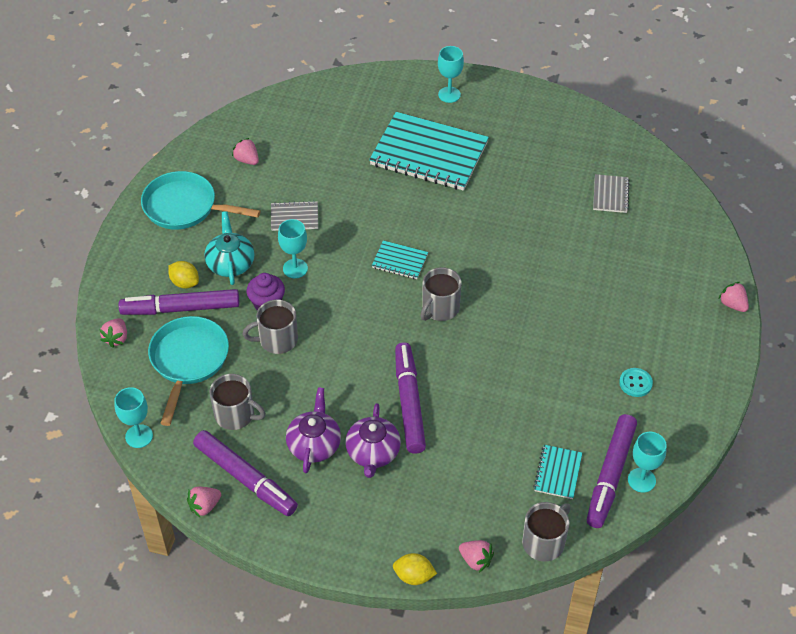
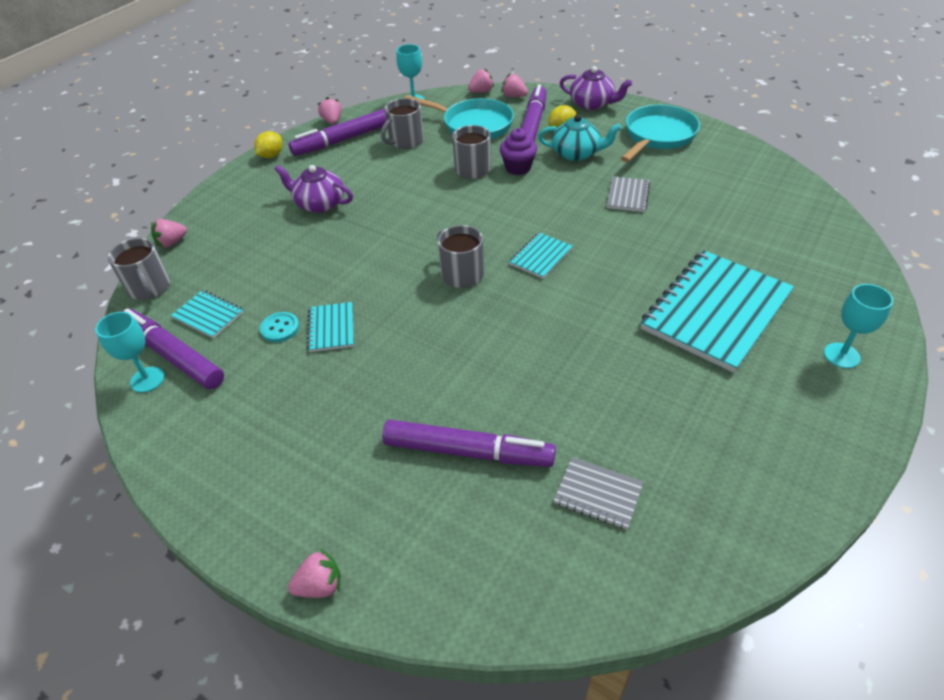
camera: 110 degrees right, 5 degrees down
pink strawberry [232,138,259,165] -> pink strawberry moved to [468,68,494,93]
turquoise goblet [278,219,308,278] -> none
purple teapot [286,387,341,473] -> purple teapot moved to [560,66,632,110]
yellow lemon [393,553,437,585] -> yellow lemon moved to [254,131,282,158]
purple marker [395,342,426,454] -> purple marker moved to [382,420,556,467]
turquoise button [619,368,653,397] -> turquoise button moved to [260,312,299,342]
none -> turquoise notebook [307,302,354,352]

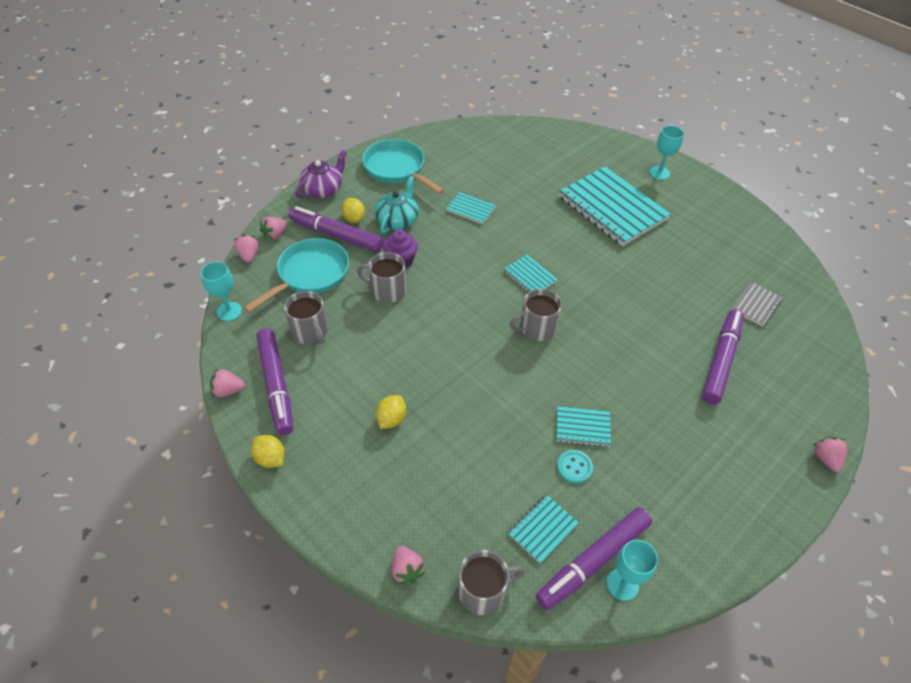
camera: 80 degrees left, 5 degrees up
purple teapot [274,165,353,213] -> yellow lemon [376,395,406,429]
grey notebook [607,176,650,212] -> turquoise notebook [446,191,496,224]

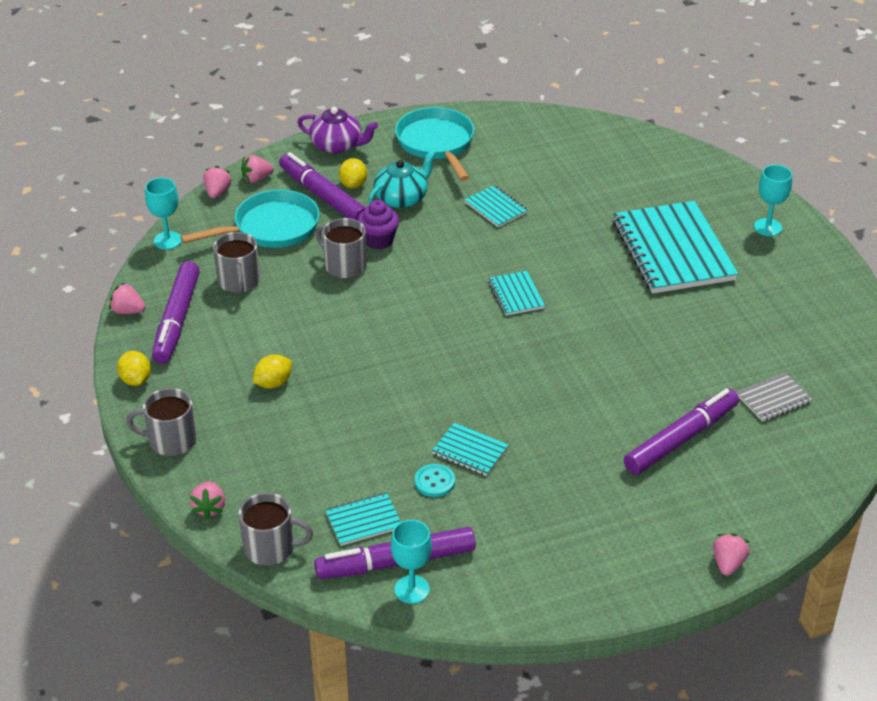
camera: 25 degrees right, 10 degrees down
purple teapot [295,150,347,198] -> purple teapot turned 45 degrees clockwise [297,107,378,154]
grey mug [510,289,562,341] -> grey mug moved to [126,388,197,456]

